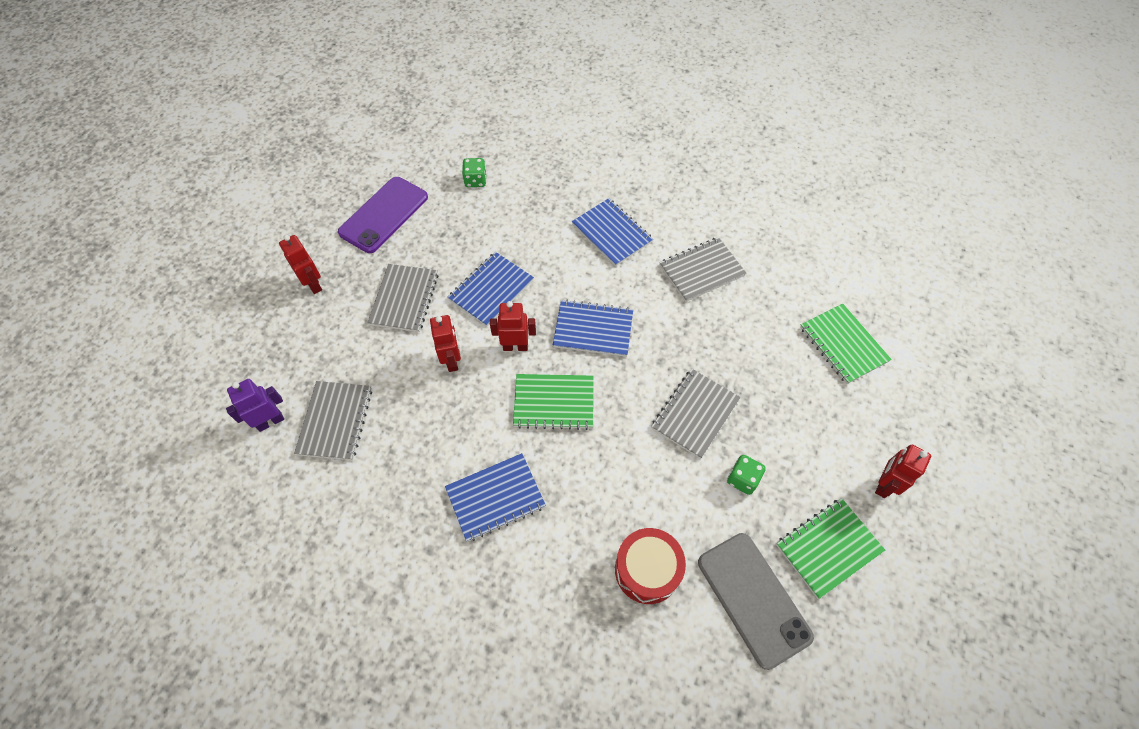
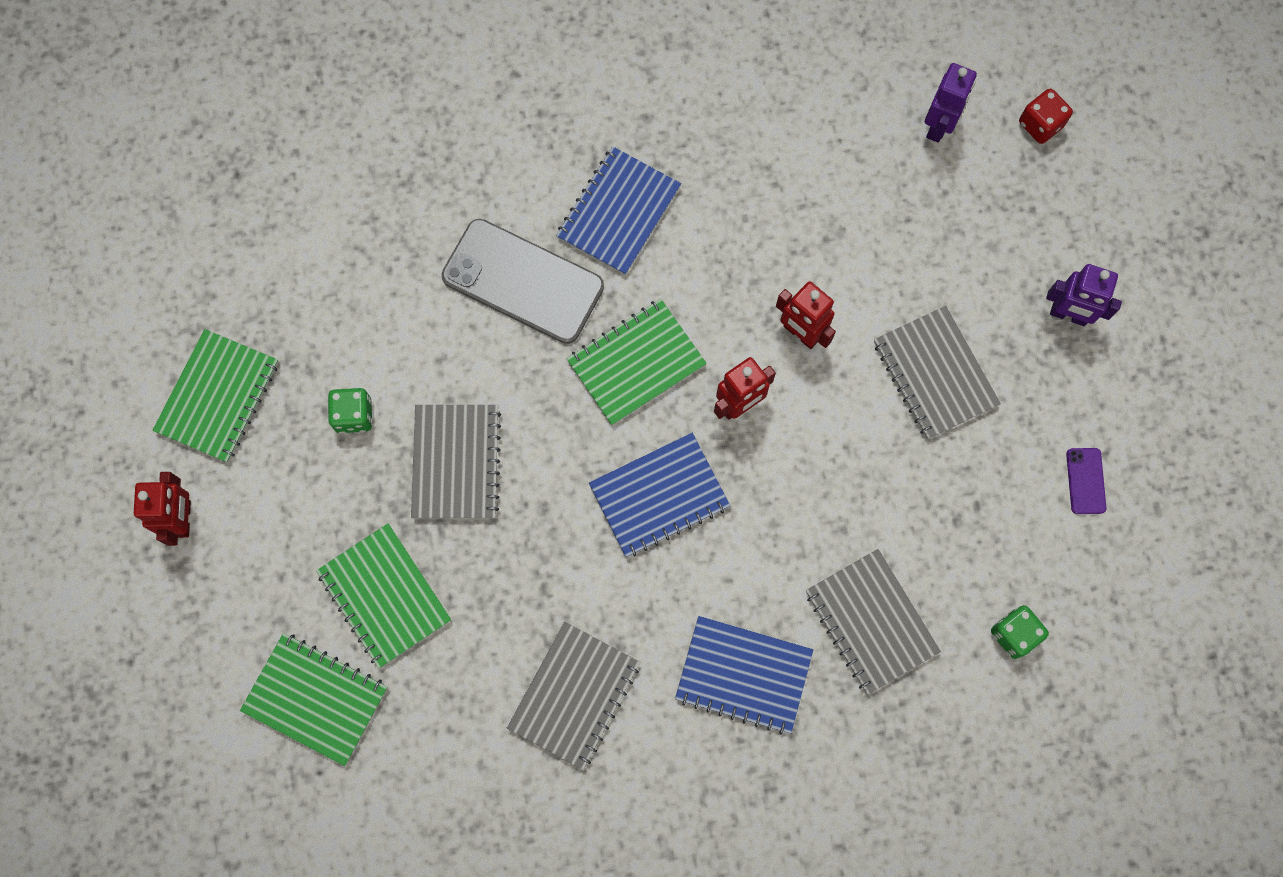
camera: 145 degrees right, 15 degrees up
red robot [279,235,322,294] -> purple robot [1046,264,1122,326]
grey notebook [294,381,372,460] -> grey notebook moved to [806,549,941,695]
purple phone [338,177,428,253] -> purple phone [1066,448,1106,514], size x0.43
blue notebook [448,252,534,327] -> none
red drum [615,528,686,604] -> none
grey phone [698,533,814,670] -> grey phone moved to [442,219,604,344]
none -> green notebook [316,523,451,669]
none -> red dice [1019,89,1073,144]

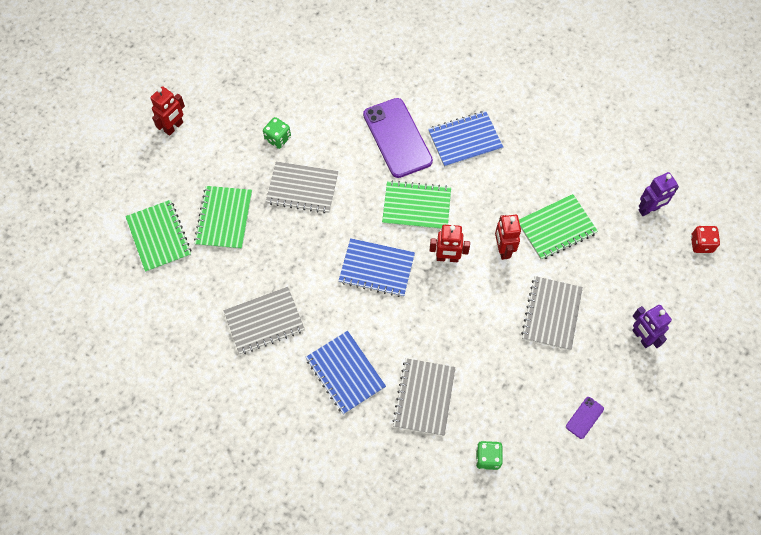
camera: 40 degrees right, 10 degrees down
green notebook [152,329,279,463] -> green notebook moved to [519,194,598,260]
grey notebook [411,405,501,519] -> grey notebook turned 60 degrees clockwise [266,161,338,214]
grey phone [442,219,604,344] -> purple phone [363,98,433,178]

